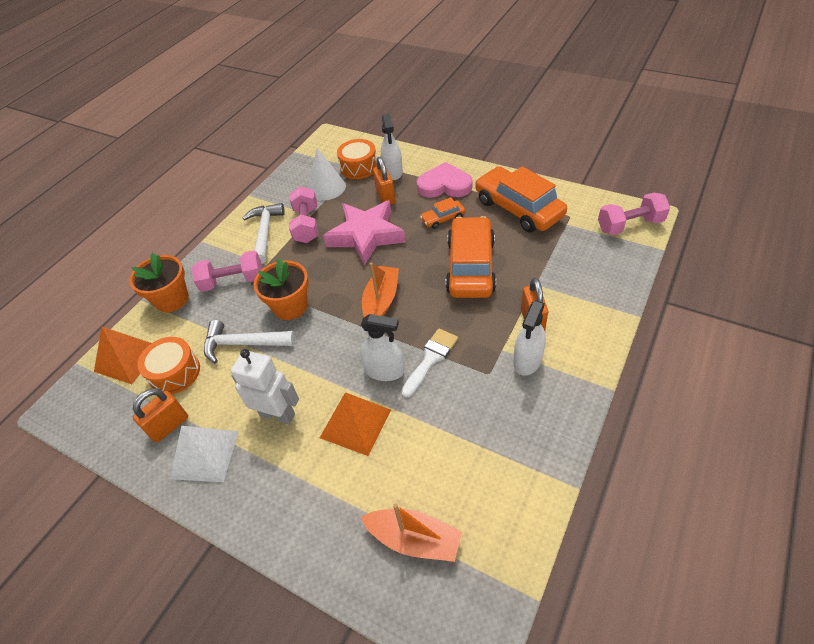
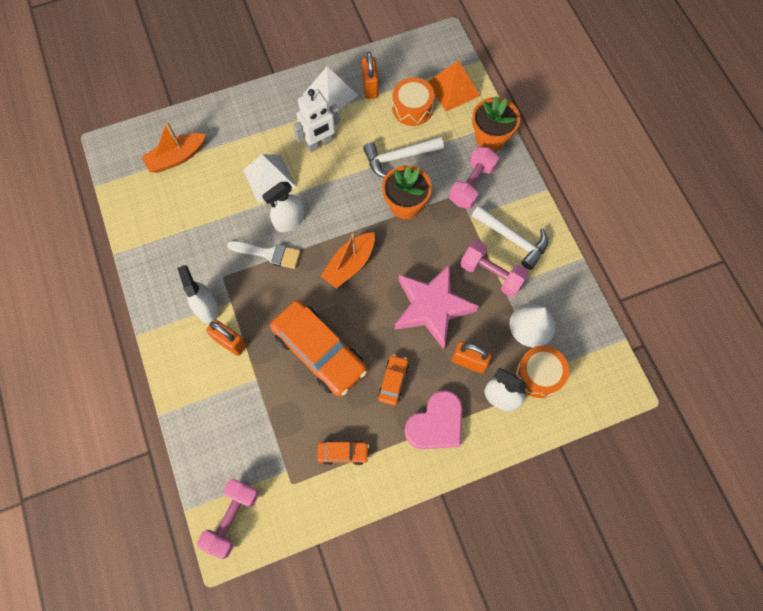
camera: 125 degrees right, 20 degrees up
white hammer [204,320,295,364] -> white hammer turned 150 degrees counterclockwise [363,136,444,178]
orange pyramid [320,393,391,456] -> white pyramid [243,154,297,203]
orange boat [362,262,399,317] -> orange boat turned 75 degrees clockwise [321,232,375,288]
white brush [401,328,458,398] -> white brush turned 60 degrees counterclockwise [227,241,300,269]
orange car [475,166,567,233] -> orange car [317,440,369,465], size x0.46

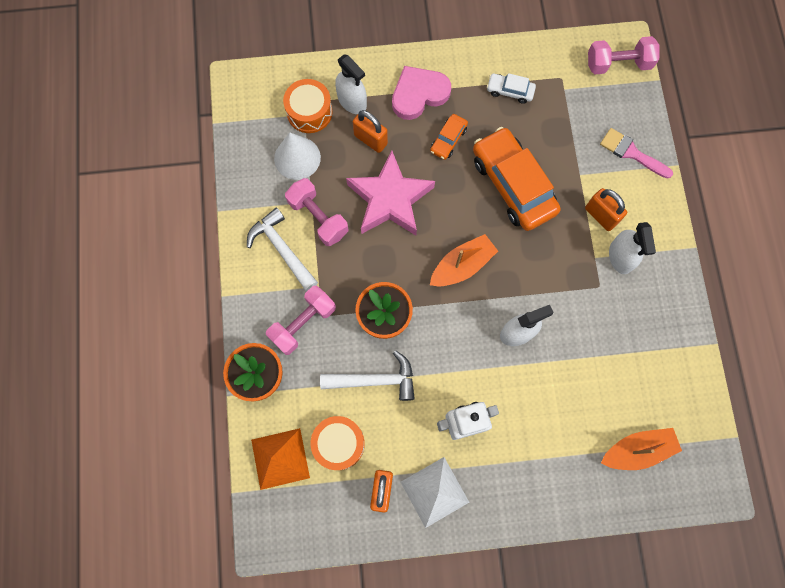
camera: 165 degrees left, 5 degrees up
pink dumbbell [197,478,259,559] -> pink dumbbell turned 45 degrees clockwise [588,36,660,74]
white brush [227,241,300,269] -> none
white pyramid [243,154,297,203] -> none
orange car [317,440,369,465] -> white car [487,73,536,104]
none -> pink brush [600,128,673,179]

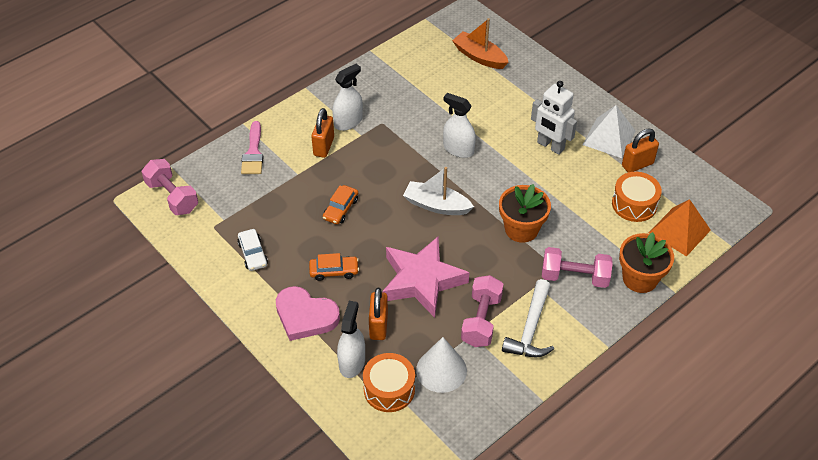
camera: 125 degrees left, 25 degrees down
white hammer [320,350,415,401] -> none
orange boat [430,234,498,287] -> white boat [403,167,474,215]
orange car [473,127,561,231] -> orange car [323,185,358,224], size x0.46

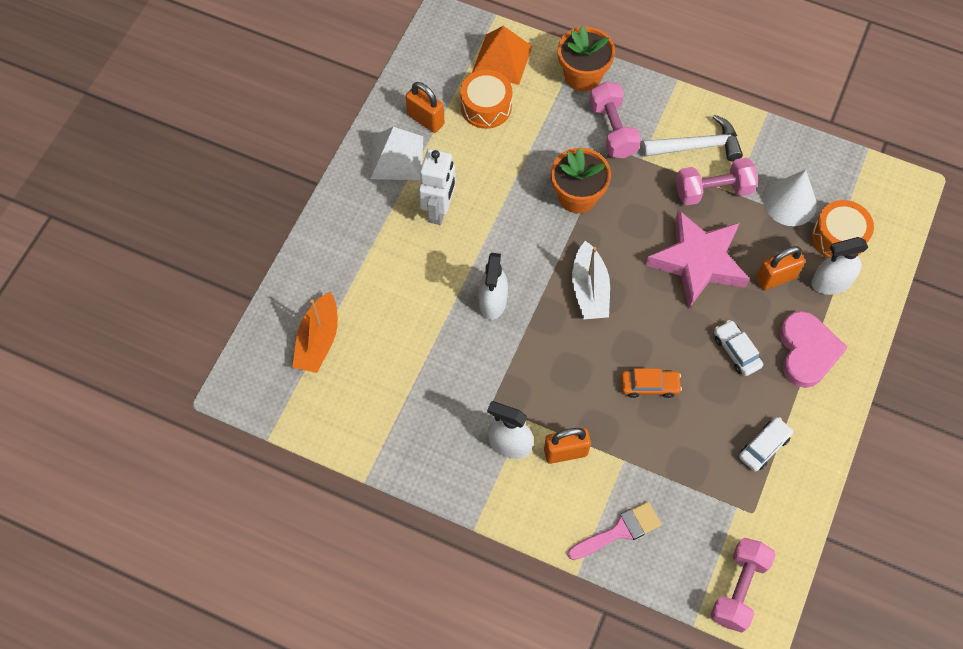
camera: 115 degrees left, 15 degrees up
orange car [309,253,359,281] -> white car [714,320,763,376]

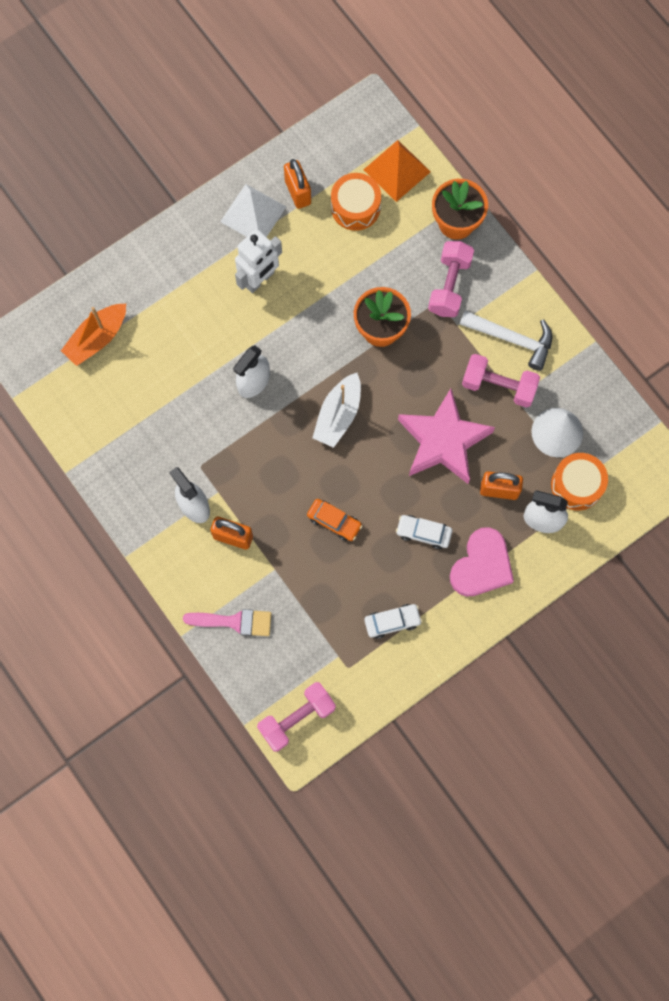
camera: 30 degrees right, 10 degrees up
white car [714,320,763,376] -> white car turned 75 degrees counterclockwise [396,515,452,549]

